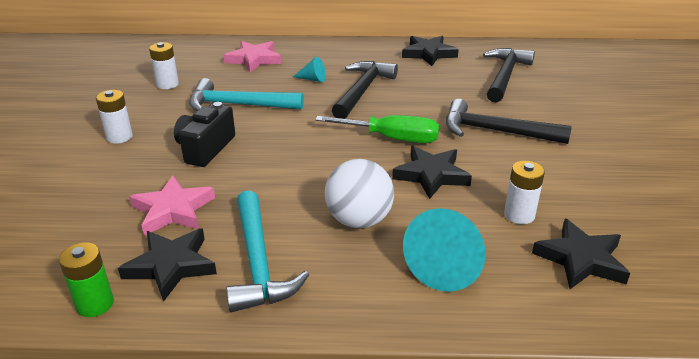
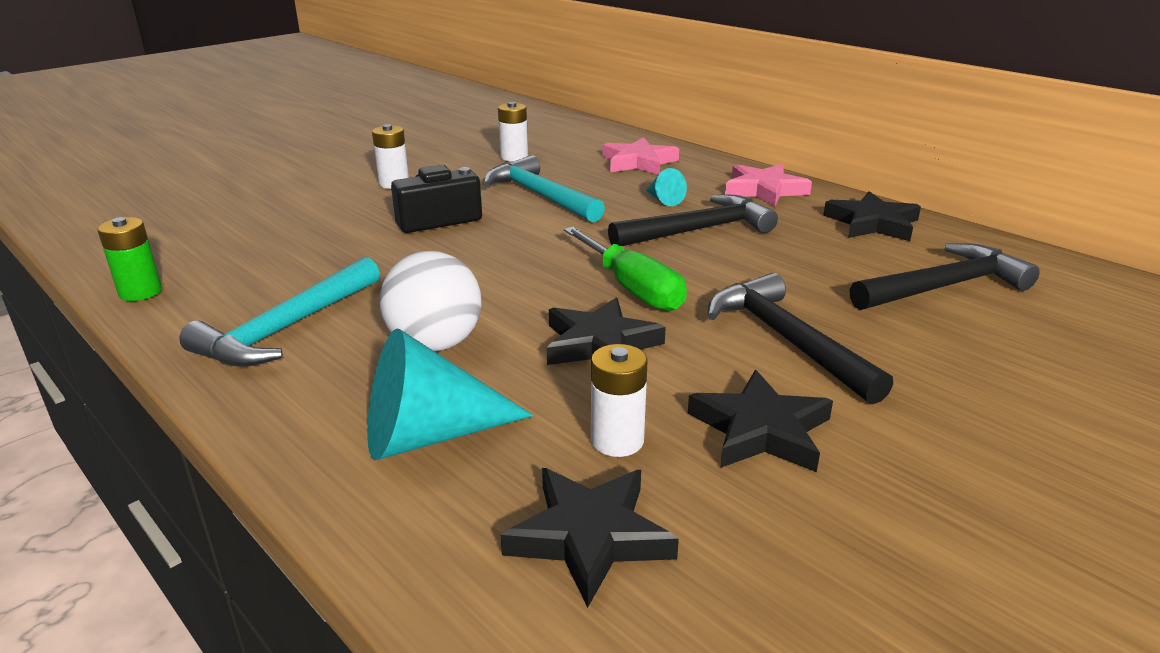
camera: 45 degrees right, 5 degrees down
black star [118,228,217,302] -> black star moved to [688,370,833,472]
pink star [129,175,215,236] -> pink star moved to [725,164,812,207]

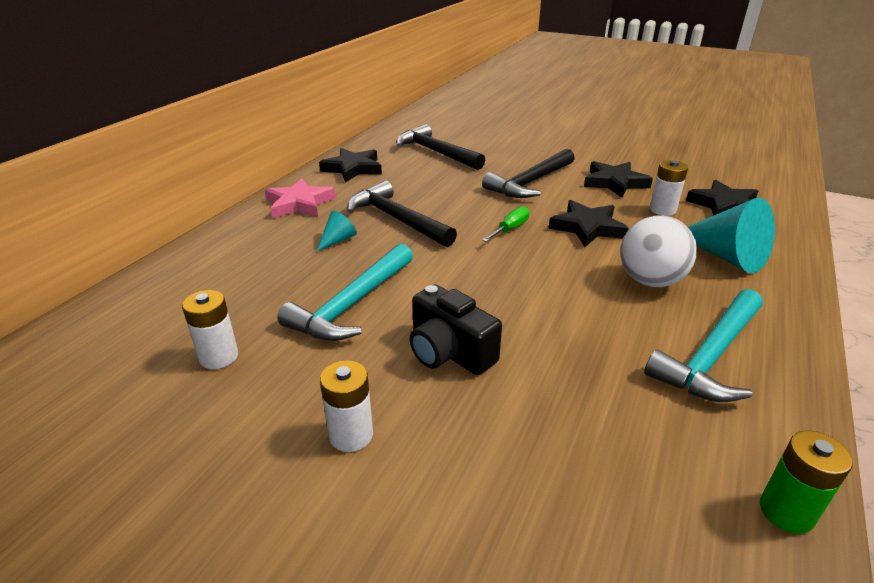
camera: 110 degrees left, 5 degrees up
turquoise hammer [179,257,380,367] -> turquoise hammer turned 120 degrees clockwise [644,289,763,402]
green screwdriver [564,227,687,311] -> green screwdriver [482,206,530,242], size x0.57
pink star [602,137,679,175] -> none

